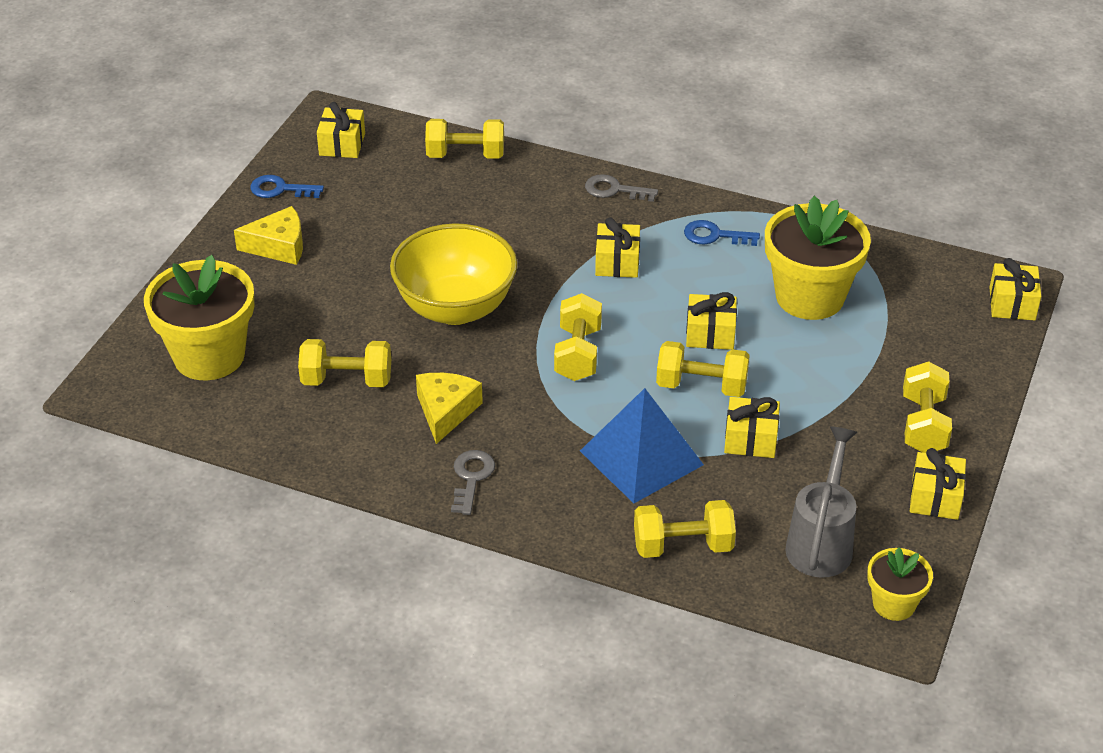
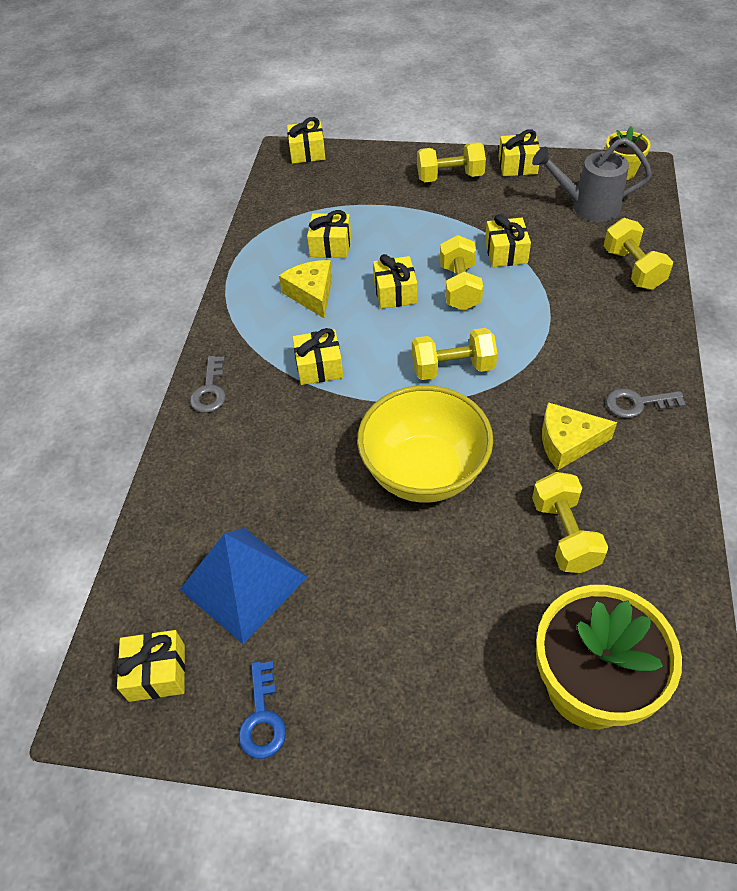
camera: 100 degrees left, 10 degrees up
yellow cheese [234,206,303,265] -> yellow cheese moved to [279,260,333,318]
yellow dumbbell [425,119,504,159] -> none
blue pyramid [580,388,704,503] -> blue pyramid moved to [180,528,307,644]
blue key [684,220,760,246] -> none
yellow flower pot [765,196,871,320] -> yellow gift [307,210,351,258]

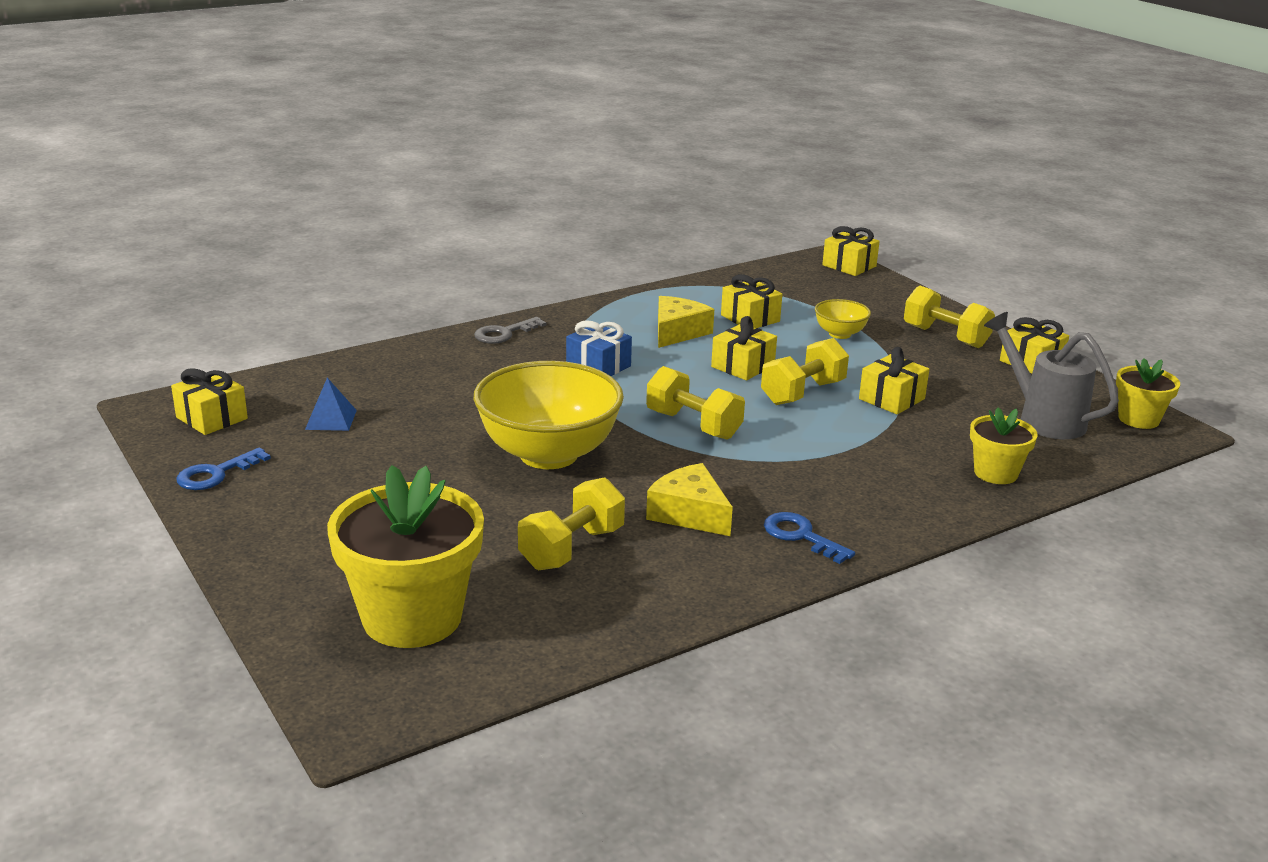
camera: 45 degrees right, 25 degrees down
blue pyramid [180,528,307,644] -> blue pyramid [305,378,357,431], size x0.47
yellow gift [293,328,343,385] -> blue gift [566,320,632,376]
yellow dumbbell [604,218,673,290] -> yellow flower pot [970,408,1038,484]
grey key [606,388,686,418] -> blue key [764,512,855,564]
none -> yellow bowl [815,299,871,339]

